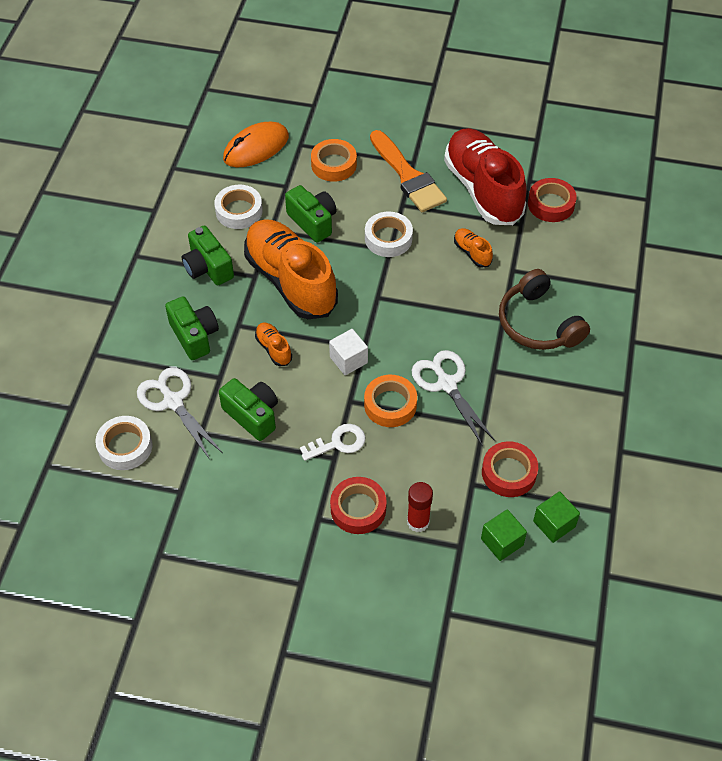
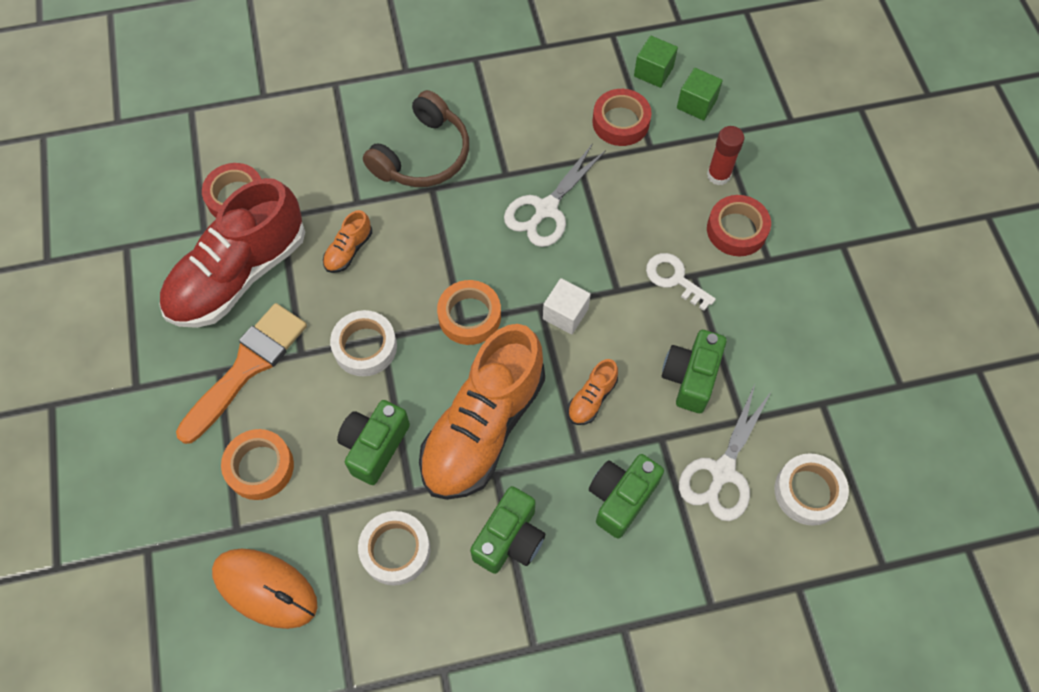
camera: 115 degrees left, 10 degrees up
orange tape [364,375,417,427] -> orange tape moved to [437,280,501,345]

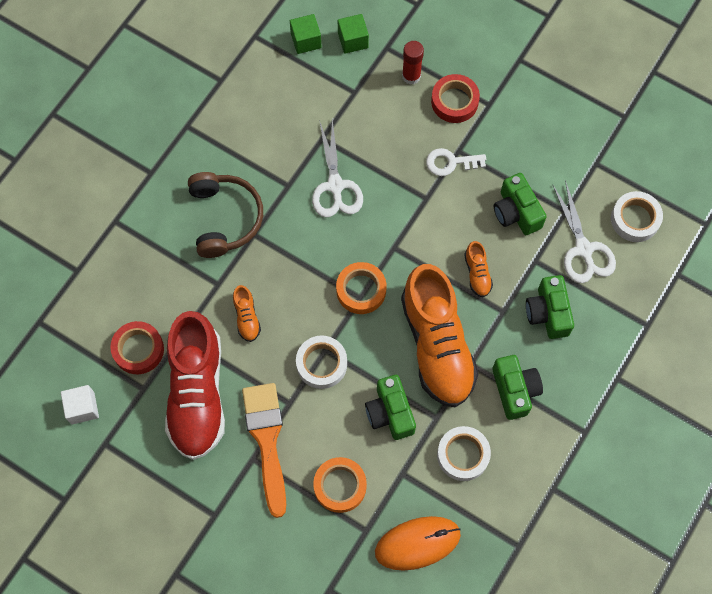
camera: 45 degrees left, 5 degrees up
white cube [543,278,591,334] -> white cube moved to [61,385,99,425]
red tape [592,89,652,146] -> none

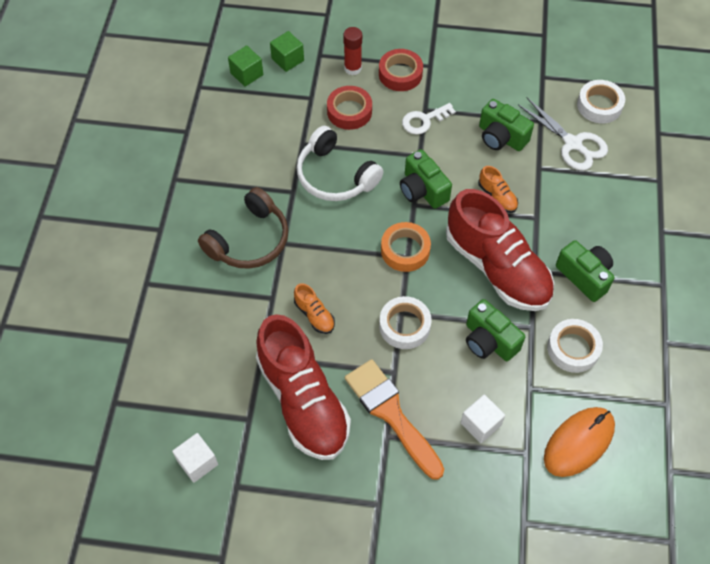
camera: 25 degrees left, 10 degrees down
red tape [110,321,164,374] -> red tape moved to [327,86,372,130]
brown headphones [188,172,263,258] -> brown headphones turned 75 degrees clockwise [198,187,288,269]
white scissors [312,119,363,218] -> white headphones [296,126,383,201]
orange tape [313,457,367,513] -> white cube [461,394,505,443]
orange shoe [401,264,479,407] -> red shoe [446,189,554,311]
green camera [526,275,574,339] -> green camera moved to [400,149,452,209]

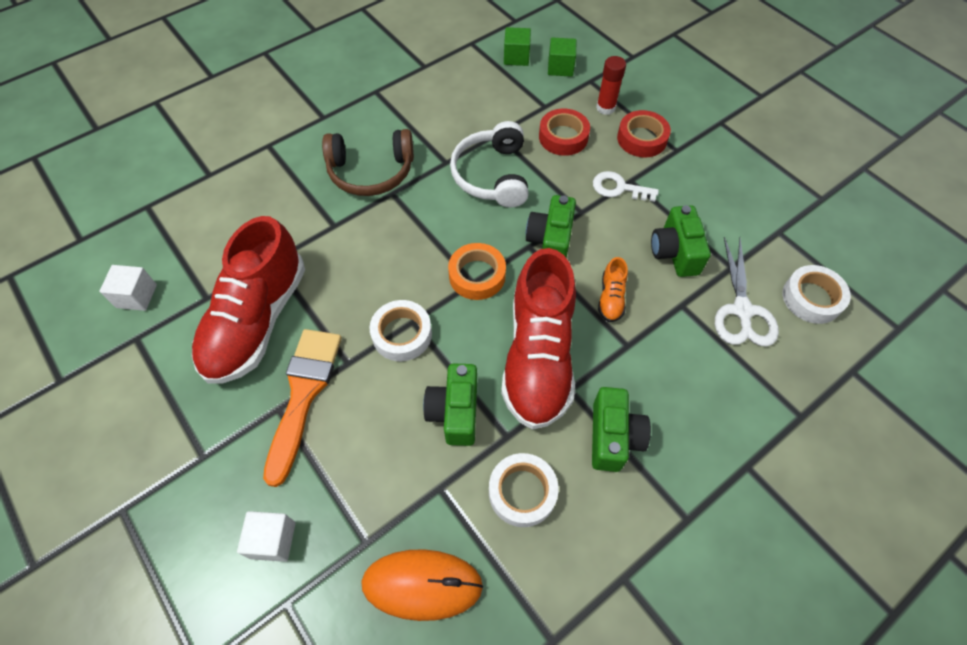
camera: 45 degrees right, 0 degrees up
orange shoe [294,283,335,334] -> none
white cube [461,394,505,443] -> white cube moved to [237,511,296,562]

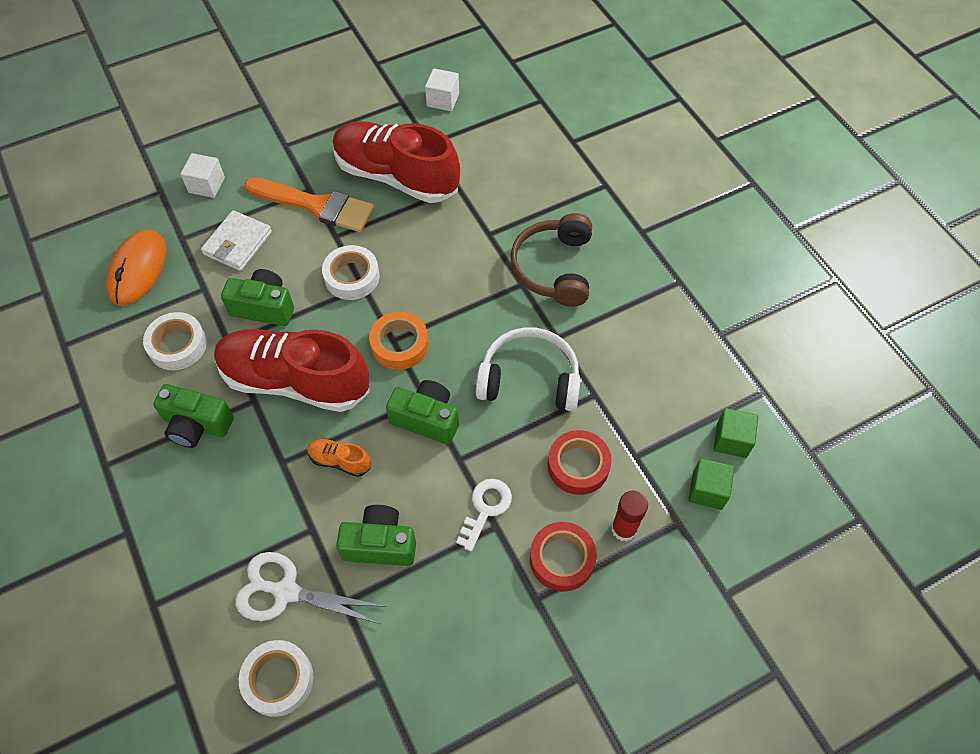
camera: 100 degrees right, 0 degrees up
none -> white wallet [201,210,272,271]

